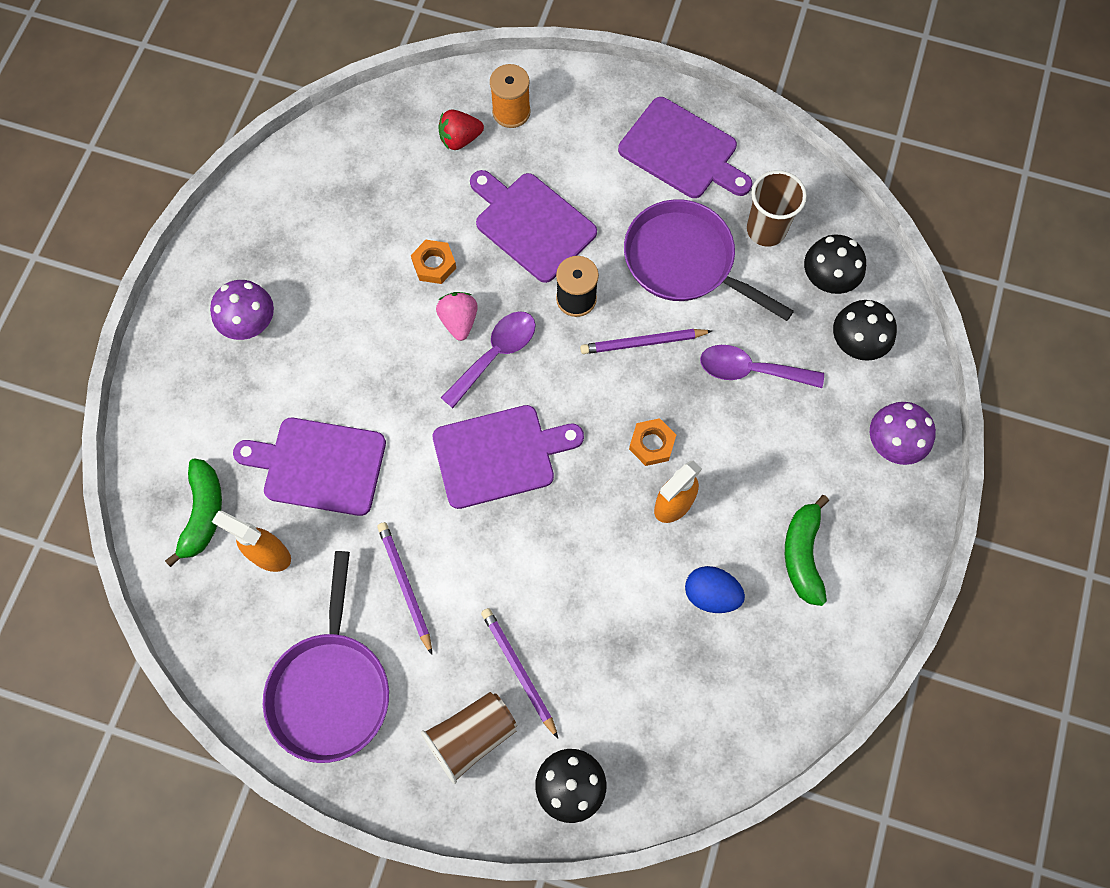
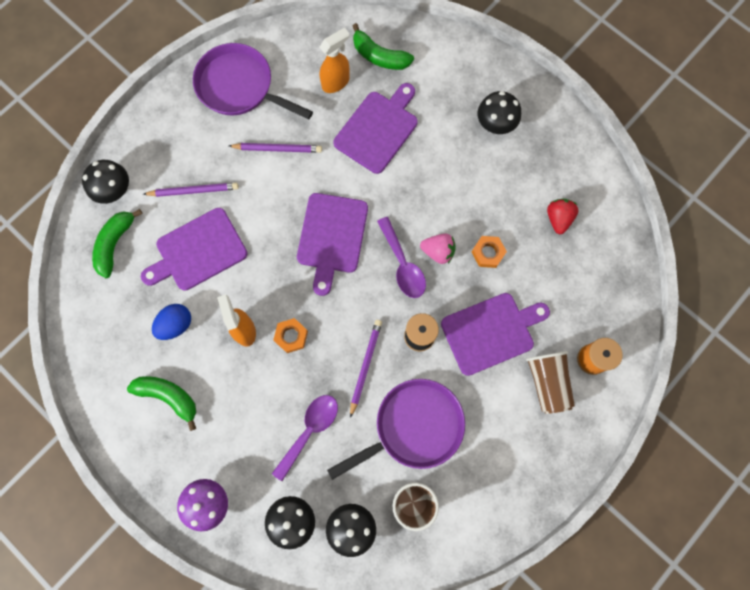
camera: 115 degrees right, 5 degrees up
purple mushroom [210,280,274,340] -> black mushroom [478,91,521,134]
brown cup [421,692,517,784] -> brown cup moved to [526,351,575,414]
red strawberry [438,109,484,150] -> red strawberry moved to [547,199,579,234]
purple cutting board [618,97,752,198] -> purple cutting board moved to [141,208,248,291]
none -> green banana [92,209,143,278]

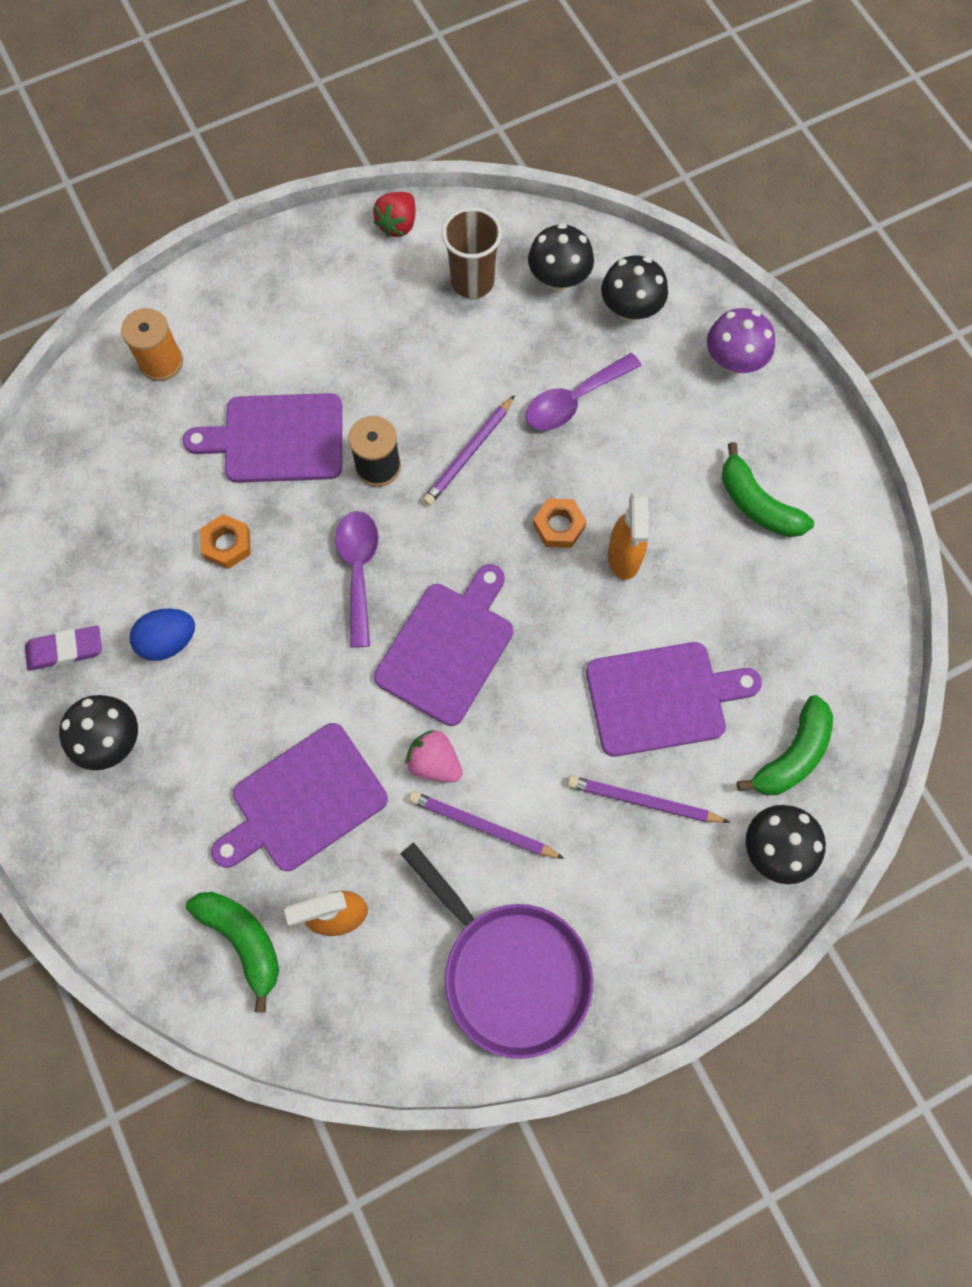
camera: 160 degrees left, 5 degrees down
blue egg [152,304,191,340] -> blue egg moved to [130,609,195,661]
purple pan [327,379,465,480] -> none
pink strawberry [420,233,456,264] -> pink strawberry moved to [405,730,463,783]
brown cup [526,351,575,414] -> none
red strawberry [547,199,579,234] -> red strawberry moved to [373,192,415,237]
none -> purple eraser [25,626,102,671]

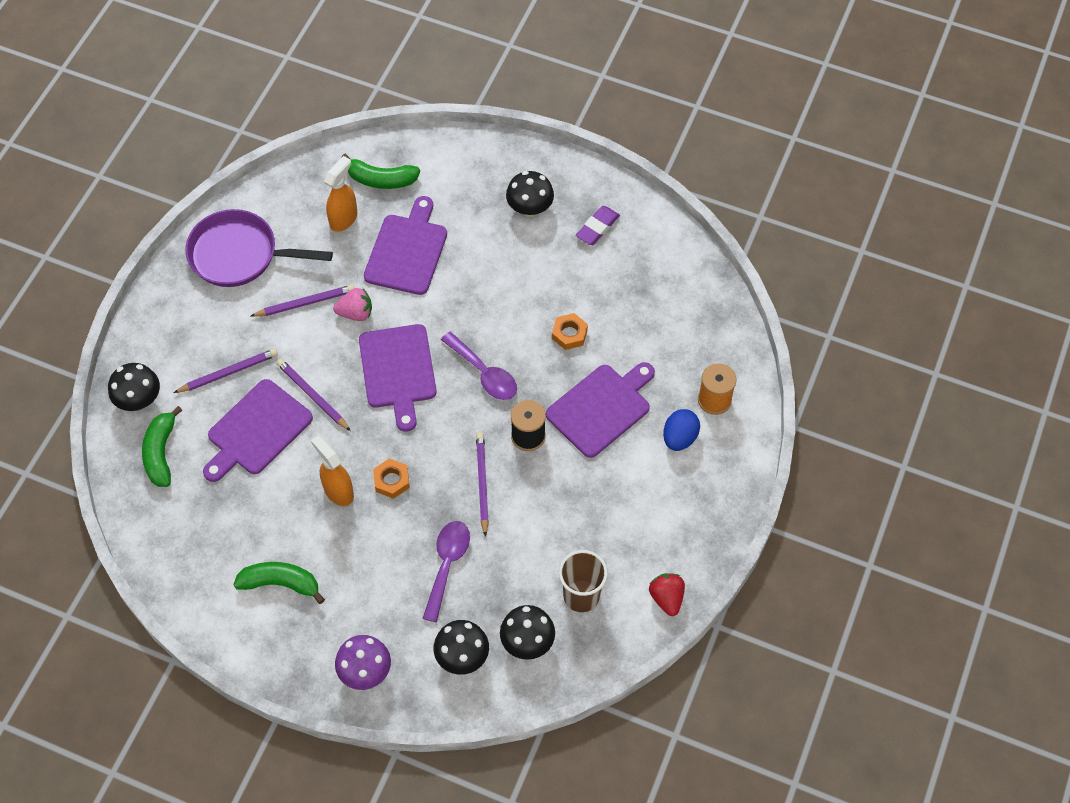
camera: 140 degrees right, 10 degrees down
blue egg [130,609,195,661] -> blue egg moved to [663,409,700,451]
none -> purple pencil [276,359,351,431]

